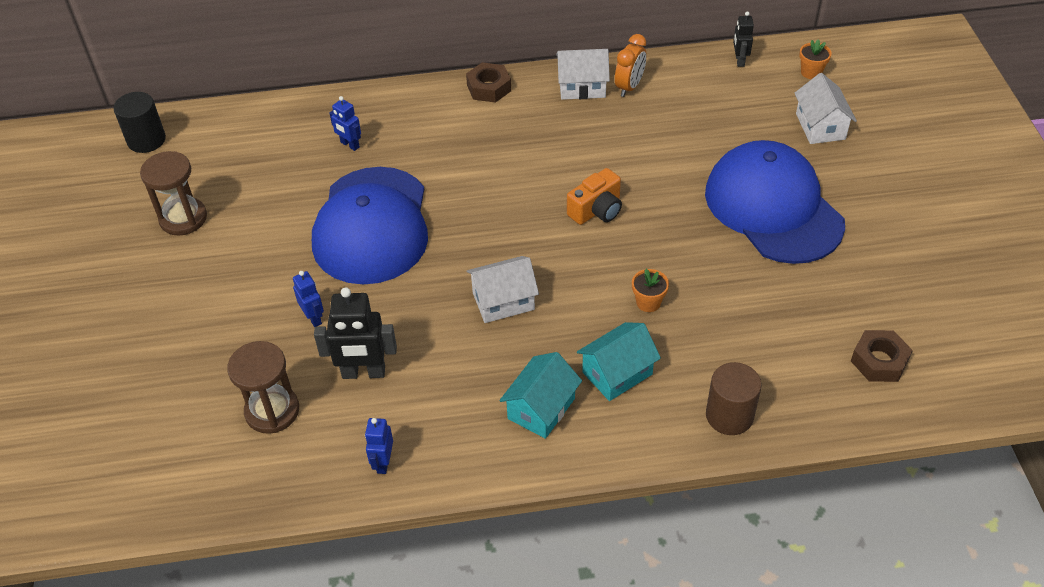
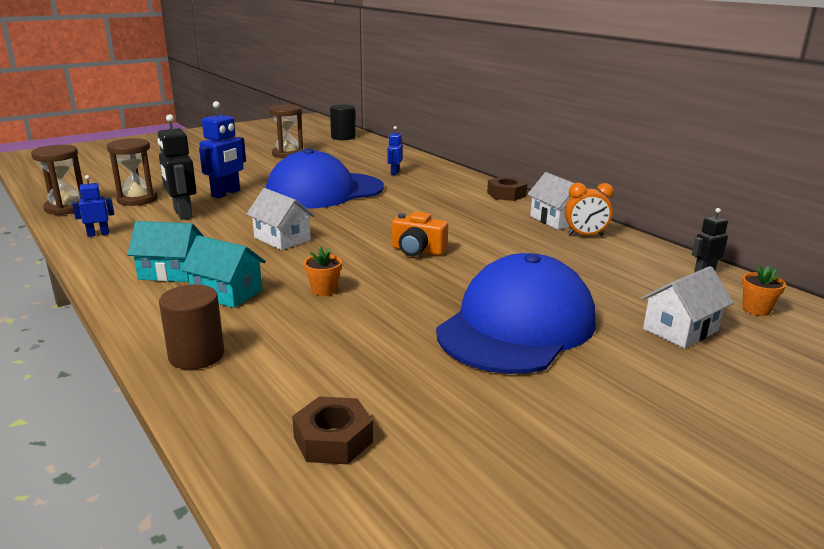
camera: 60 degrees right, 25 degrees down
blue robot [293,271,324,327] -> blue robot [199,101,246,198], size x1.75
none -> brown hourglass [31,145,83,215]

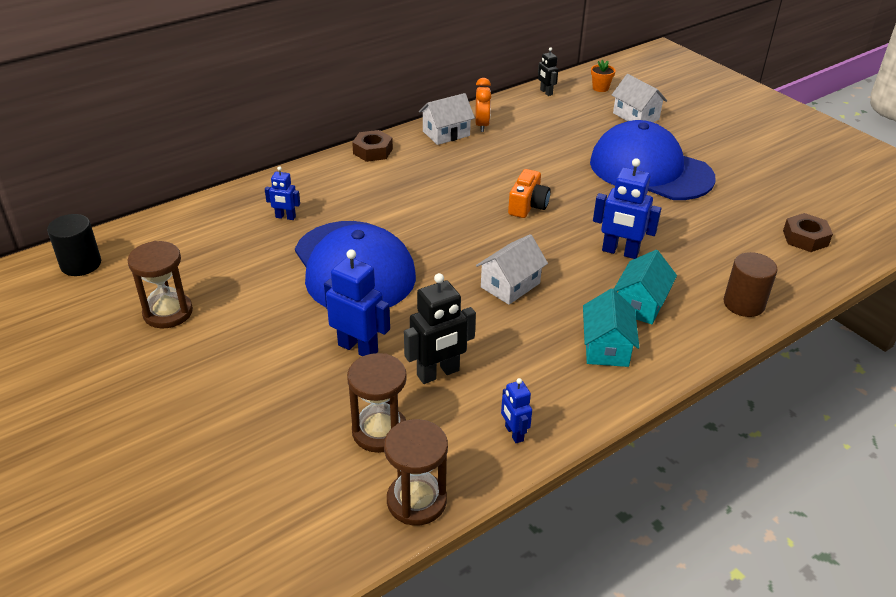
camera: 90 degrees left, 15 degrees up
orange flower pot [304,247,342,296] -> blue robot [593,158,661,259]

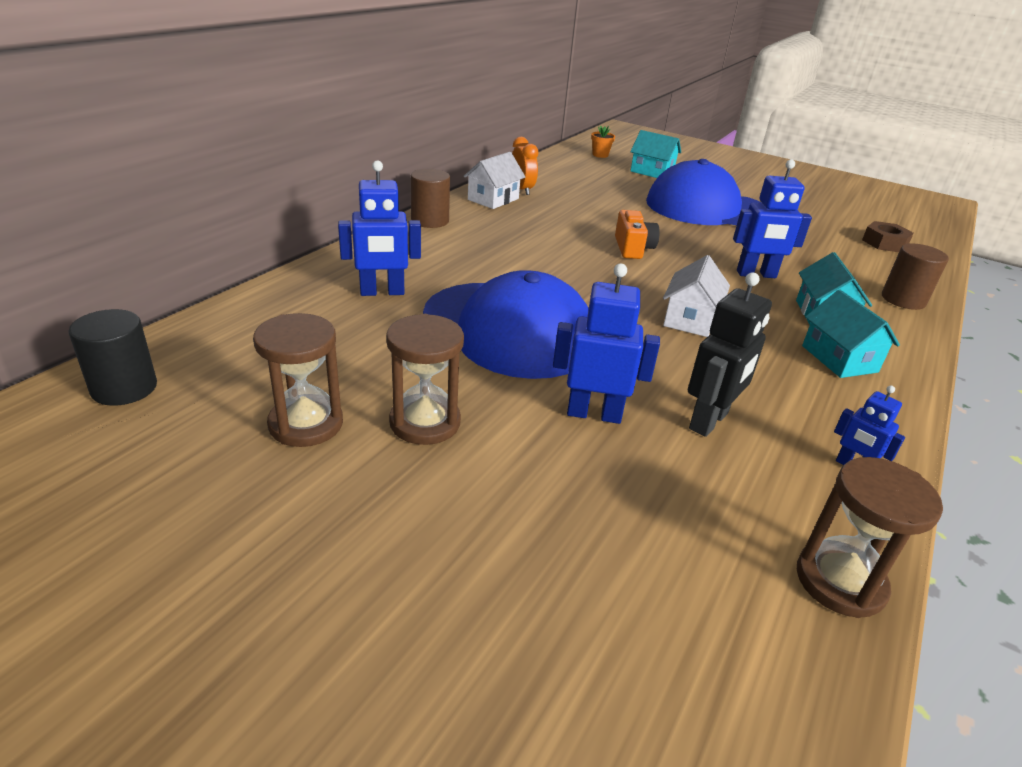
camera: 25 degrees left, 5 degrees down
blue robot [265,166,300,220] -> blue robot [338,161,421,296], size x1.75
brown hourglass [347,353,407,453] -> brown hourglass moved to [386,314,464,445]
brown nut [352,130,393,162] -> brown cylinder [411,169,450,228]
black robot [538,47,558,96] -> none
white house [612,74,667,122] -> turquoise house [630,130,681,178]

